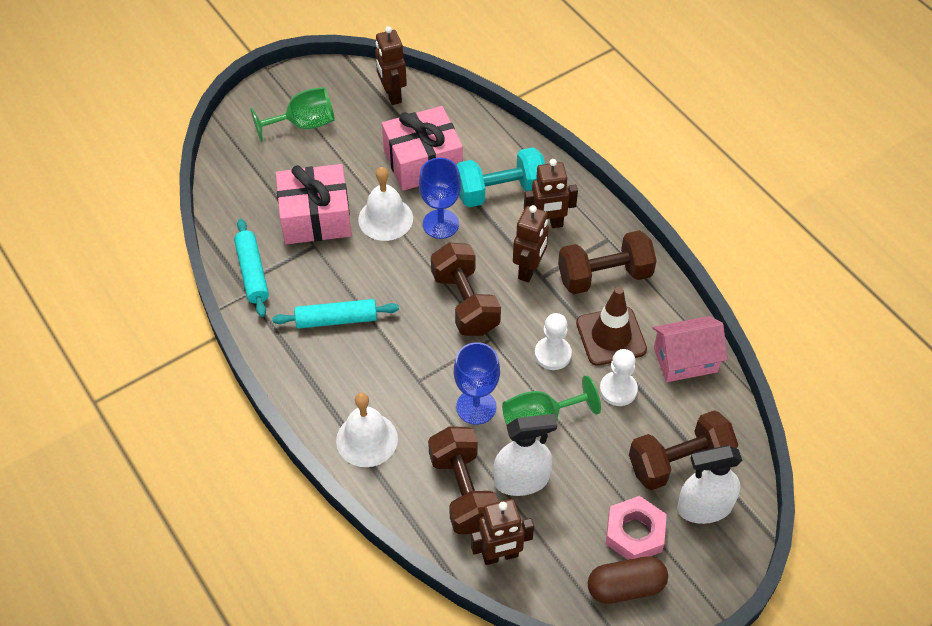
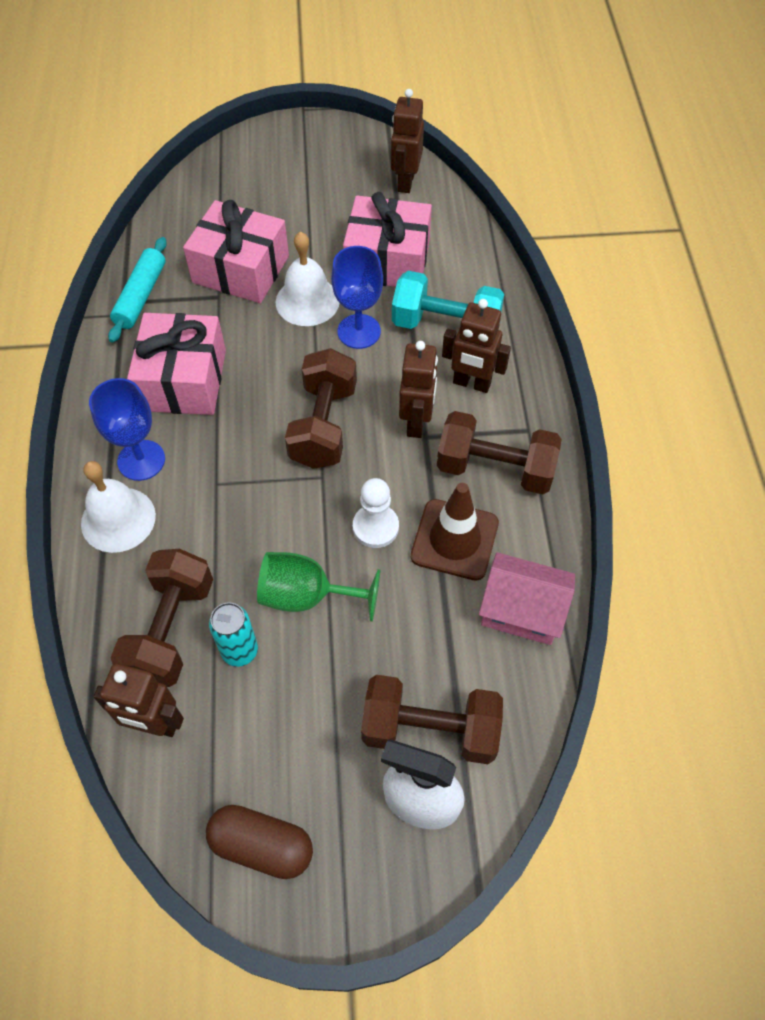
camera: 30 degrees right, 5 degrees up
green goblet [250,87,335,142] -> none
turquoise rolling pin [272,299,399,329] -> pink gift [127,313,226,415]
blue goblet [454,342,500,425] -> blue goblet moved to [89,378,165,481]
white spray bottle [494,414,557,496] -> turquoise can [209,602,258,667]
brown robot [513,205,549,282] -> brown robot turned 45 degrees counterclockwise [399,341,438,438]
white pawn [600,349,638,406] -> none
pink nut [606,496,667,560] -> none

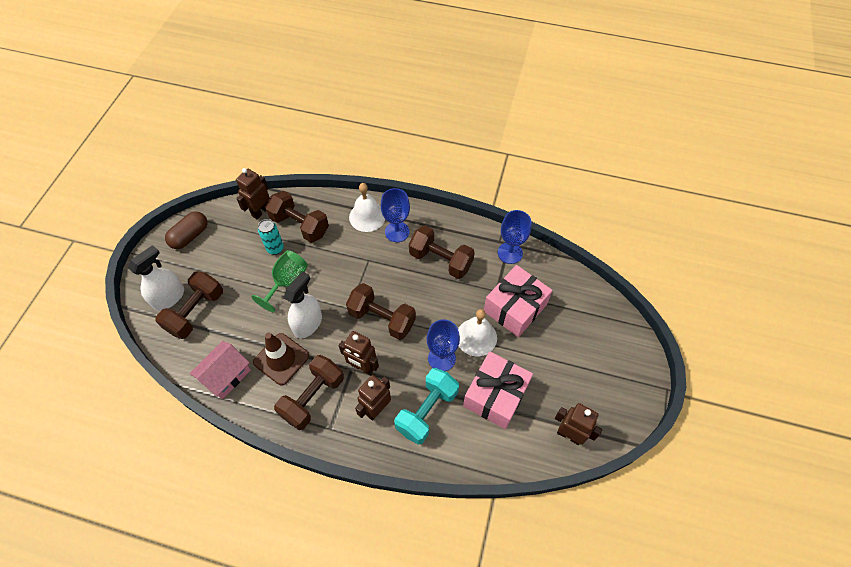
camera: 110 degrees right, 0 degrees up
turquoise rolling pin [108,237,167,343] -> blue goblet [498,210,531,264]
pink gift [127,313,226,415] -> brown dumbbell [409,225,475,279]
white pawn [353,478,399,548] -> white spray bottle [284,271,322,338]

